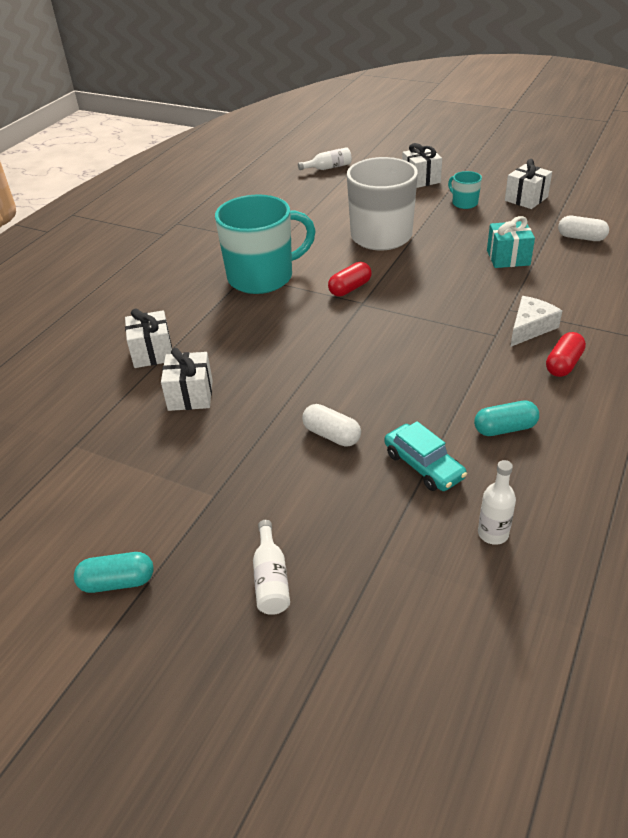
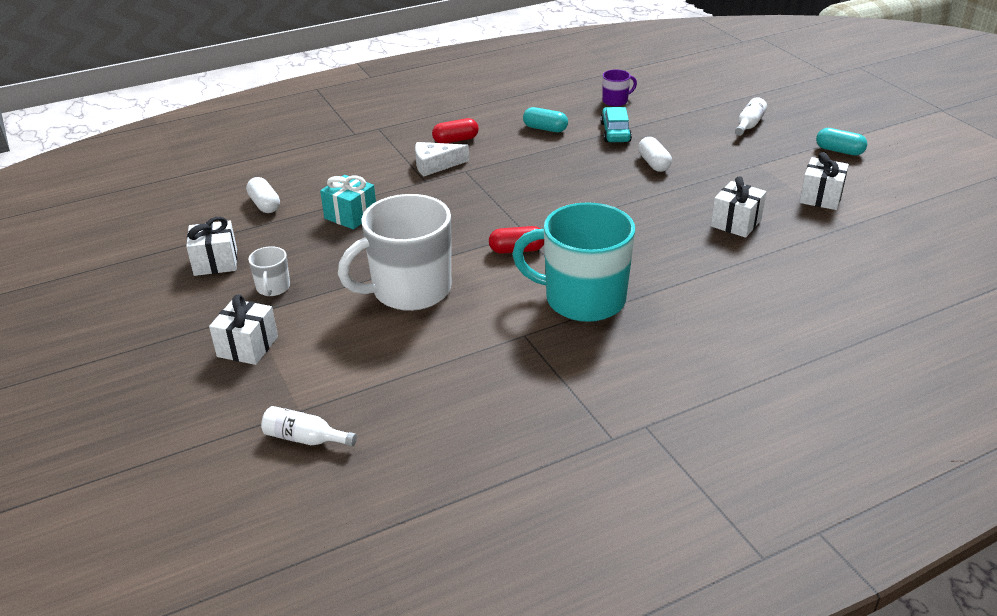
camera: 145 degrees left, 5 degrees down
white gift [125,308,172,368] -> white gift moved to [799,152,849,210]
turquoise mug [448,171,482,209] -> white mug [249,246,290,296]
white bottle [478,460,516,545] -> purple mug [602,69,637,106]

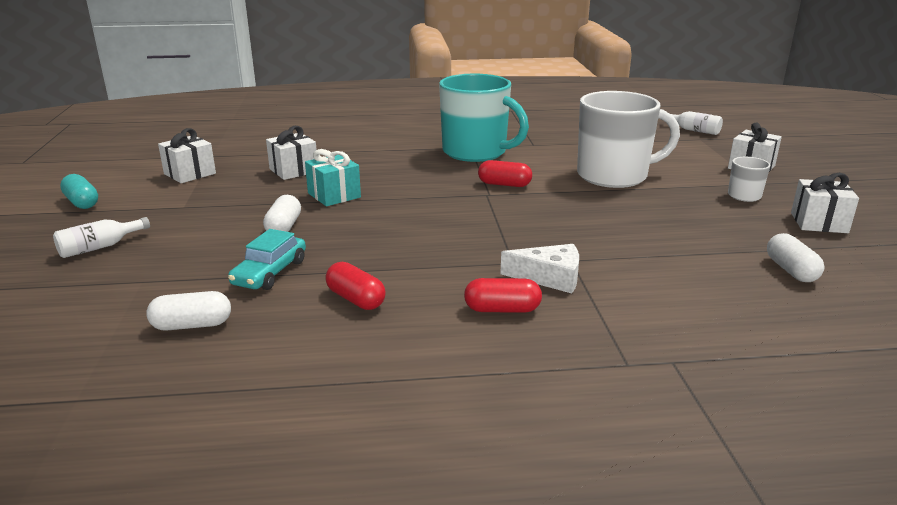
camera: 160 degrees left, 10 degrees down
turquoise gift [320,175,376,229] -> turquoise gift moved to [305,149,361,206]
turquoise capsule [523,107,568,132] -> red capsule [325,262,386,310]
purple mug [602,69,637,106] -> white capsule [146,291,231,331]

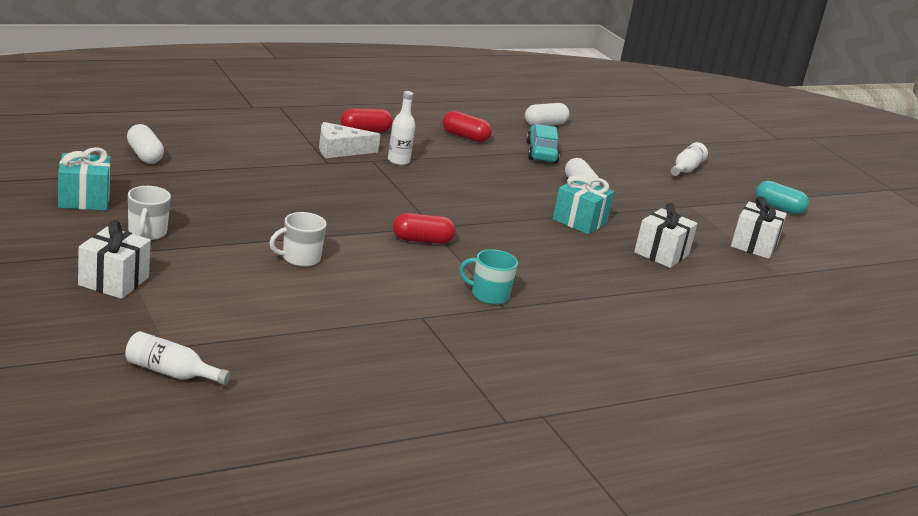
camera: 155 degrees right, 0 degrees up
turquoise mug [439,74,529,162] -> turquoise mug [459,249,518,305], size x0.44
white mug [577,91,680,188] -> white mug [269,212,327,267], size x0.44
white gift [791,173,859,233] -> turquoise gift [58,147,111,211]
none -> white bottle [388,91,415,165]

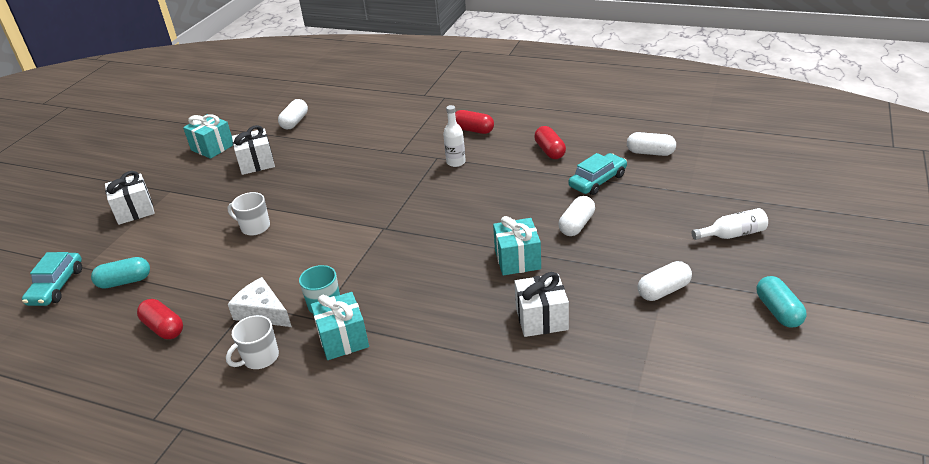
camera: 55 degrees right, 10 degrees up
white bottle [125,331,231,385] -> turquoise car [22,252,82,306]
white mug [128,186,171,240] -> white mug moved to [226,315,279,369]
white cheese [319,122,381,158] -> white cheese moved to [228,277,292,327]
red capsule [393,213,456,244] -> red capsule moved to [137,299,183,339]
white gift [731,196,787,259] -> white gift moved to [232,125,275,175]
none -> turquoise capsule [91,257,150,289]
none -> turquoise gift [311,292,369,360]
none -> white capsule [638,261,692,301]

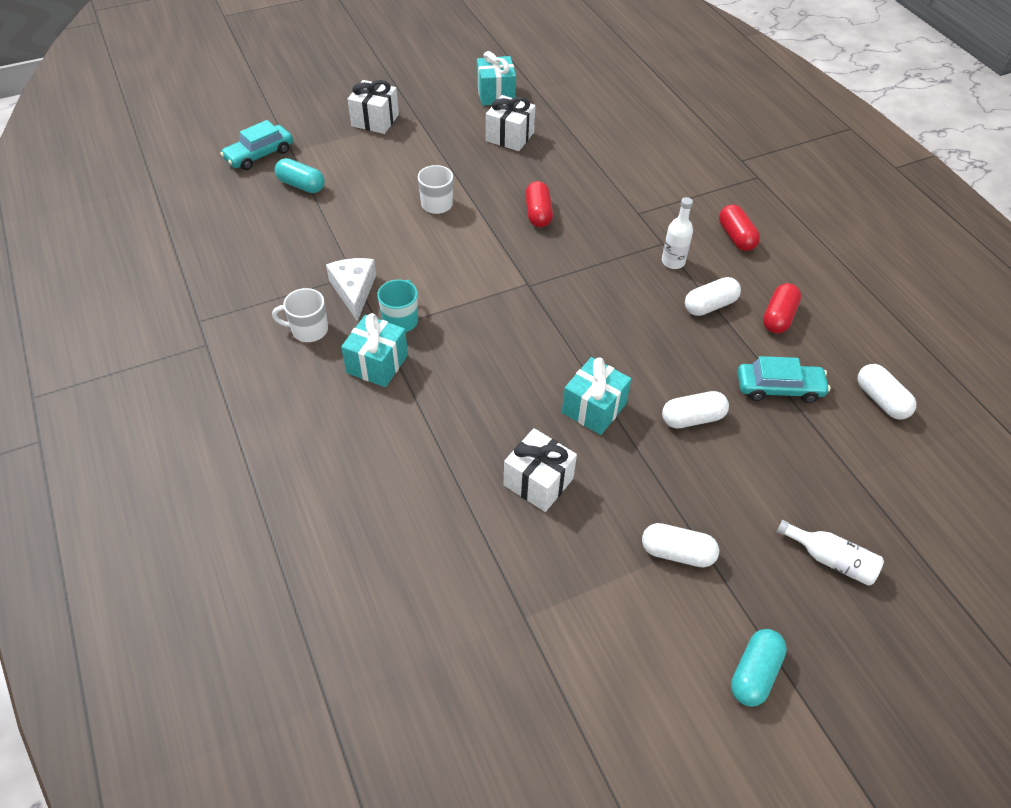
camera: 40 degrees right, 15 degrees up
red capsule [137,299,183,339] -> red capsule moved to [525,181,553,227]
white capsule [278,99,308,129] -> white capsule moved to [685,277,741,316]

